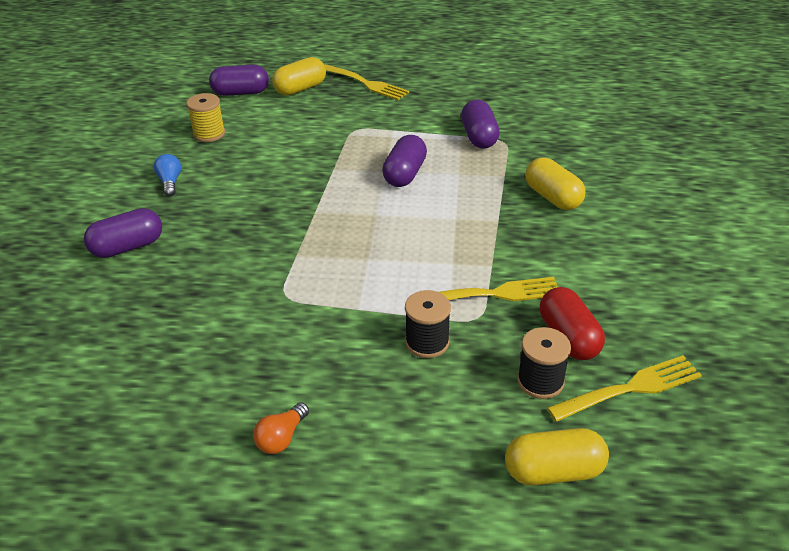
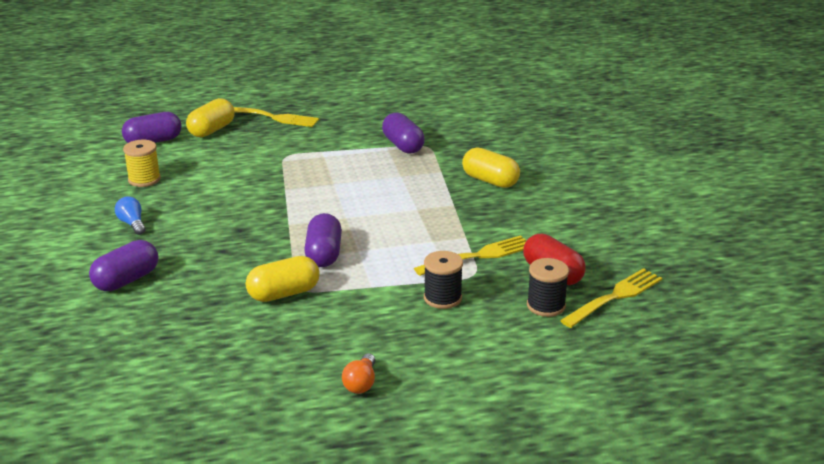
camera: 20 degrees left, 10 degrees down
purple capsule [382,135,427,187] -> purple capsule moved to [304,213,342,267]
yellow capsule [505,428,609,485] -> yellow capsule moved to [246,256,320,302]

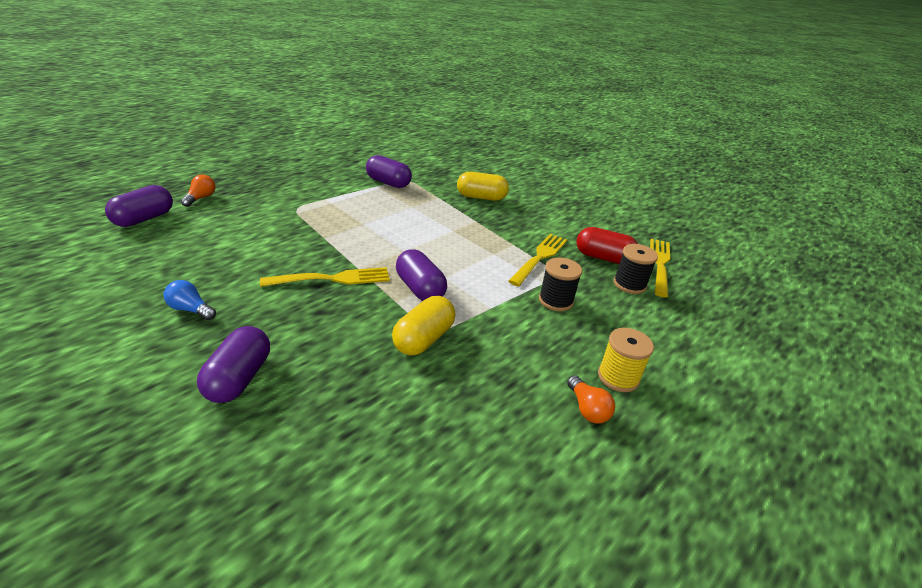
camera: 35 degrees left, 5 degrees up
yellow spool [123,140,161,187] -> yellow spool moved to [598,328,654,392]
yellow capsule [186,98,235,137] -> orange light bulb [181,175,215,207]
yellow fork [234,107,319,127] -> yellow fork moved to [260,267,390,287]

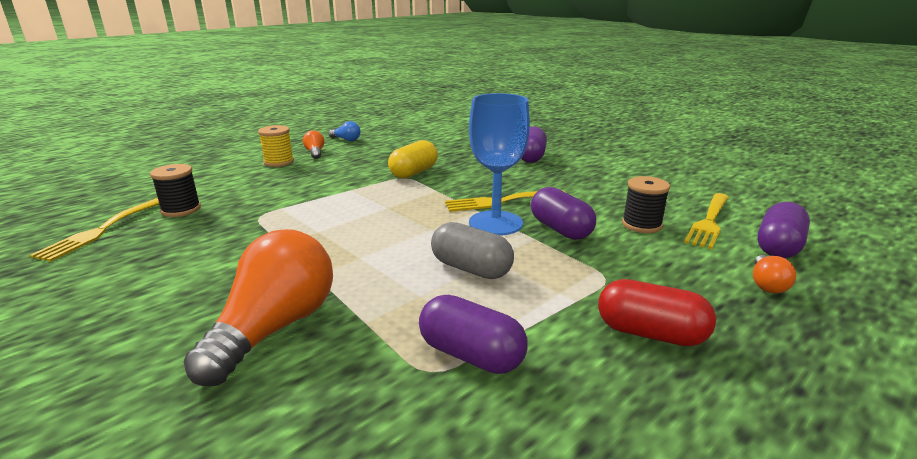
camera: 175 degrees left, 10 degrees down
blue light bulb [164,280,216,320] -> blue light bulb moved to [329,121,361,141]
purple capsule [396,249,447,301] -> purple capsule moved to [531,187,596,240]
yellow capsule [457,172,509,201] -> orange light bulb [183,229,333,386]
yellow fork [508,234,567,286] -> yellow fork moved to [684,193,729,249]
black spool [539,257,582,311] -> black spool moved to [622,176,670,233]
red capsule [576,227,638,264] -> red capsule moved to [598,279,716,346]
none -> grey capsule [431,222,514,279]
none -> blue goblet [469,93,530,236]

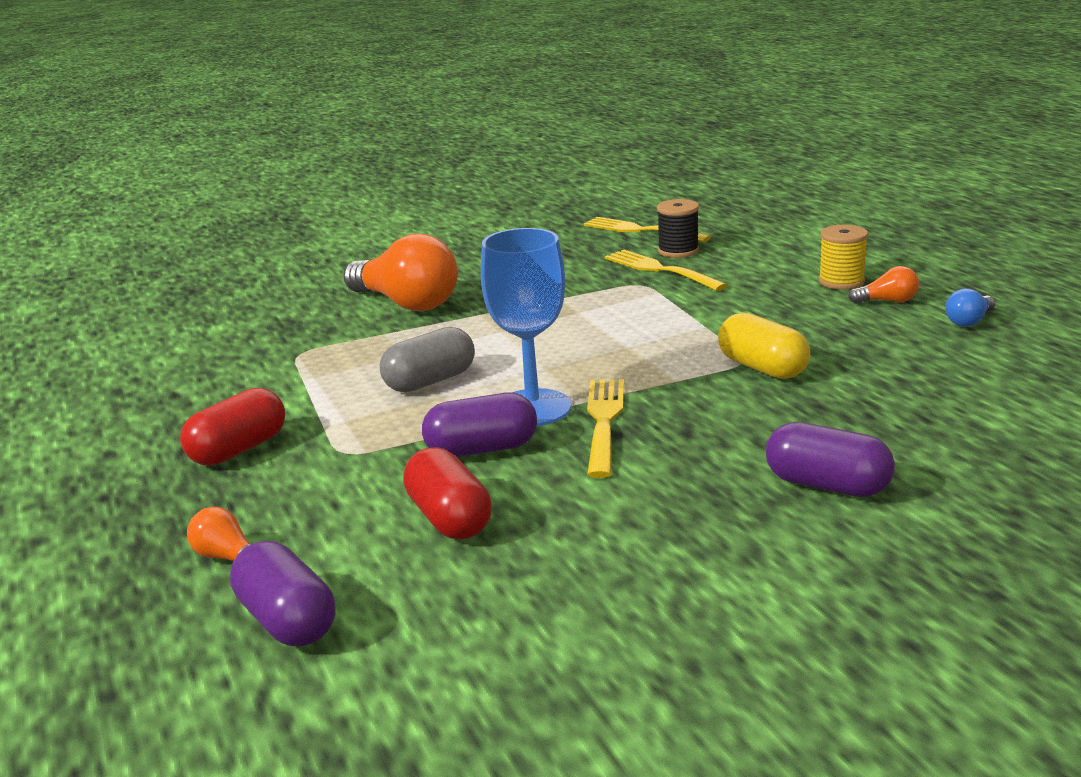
camera: 110 degrees right, 0 degrees up
purple capsule [419,295,528,374] -> none
black spool [622,176,670,233] -> red capsule [403,447,492,539]
yellow fork [684,193,729,249] -> yellow fork moved to [605,250,727,291]

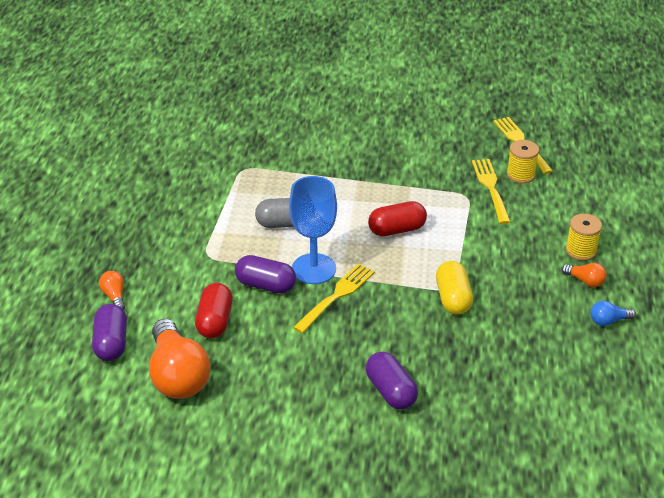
camera: 30 degrees right, 15 degrees up
red capsule [180,388,285,466] -> red capsule moved to [368,201,427,236]
orange light bulb [343,234,458,311] -> orange light bulb moved to [149,319,210,399]
black spool [657,199,699,258] -> yellow spool [507,140,539,184]

